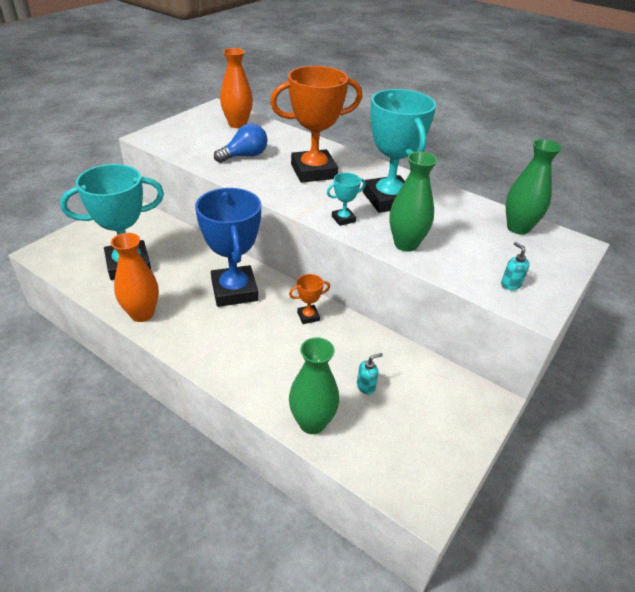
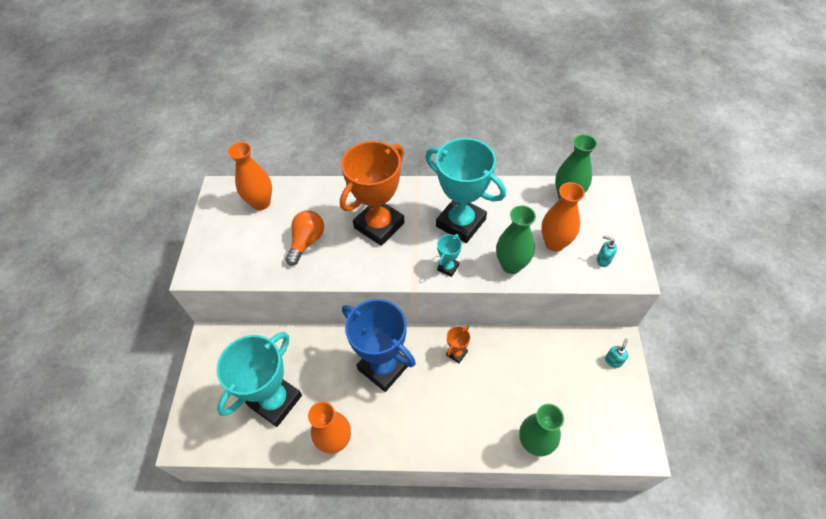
camera: 30 degrees left, 15 degrees up
blue light bulb [214,123,268,163] -> orange light bulb [285,210,324,266]
turquoise soap dispenser [357,353,383,395] -> turquoise soap dispenser moved to [605,339,628,368]
none -> orange vase [541,182,585,252]

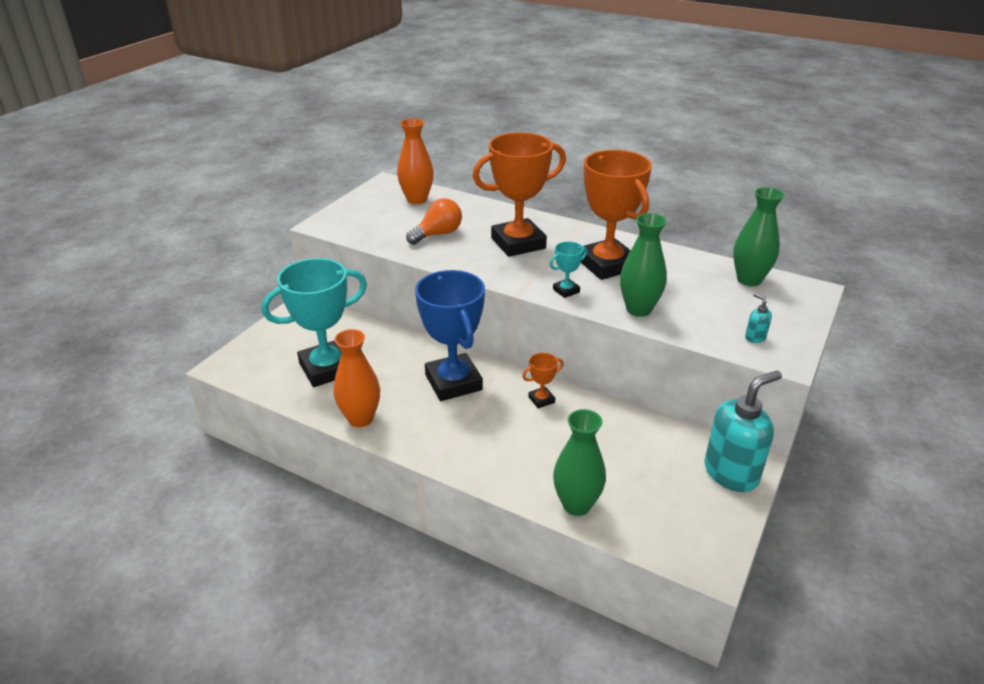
camera: 25 degrees right, 20 degrees down
turquoise trophy [426,138,506,243] -> orange trophy [581,150,652,280]
orange vase [541,182,585,252] -> none
turquoise soap dispenser [605,339,628,368] -> turquoise soap dispenser [705,371,782,492], size x2.45

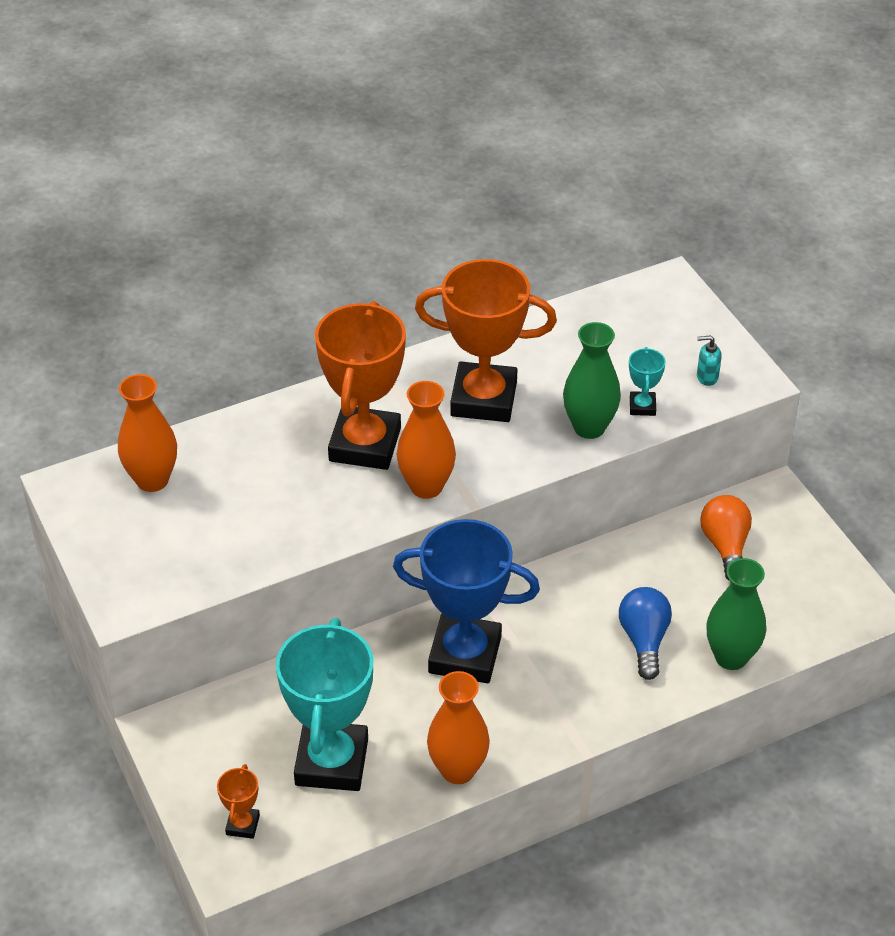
camera: 55 degrees left, 10 degrees up
orange light bulb [406,198,462,245] -> orange light bulb moved to [700,495,752,581]
orange trophy [522,353,564,408] -> orange trophy moved to [217,764,260,839]
turquoise trophy [550,241,587,298] -> turquoise trophy moved to [629,347,666,416]
turquoise soap dispenser [705,371,782,492] -> none
green vase [733,187,784,286] -> none
none -> orange vase [396,381,456,499]
none -> blue light bulb [619,587,672,680]

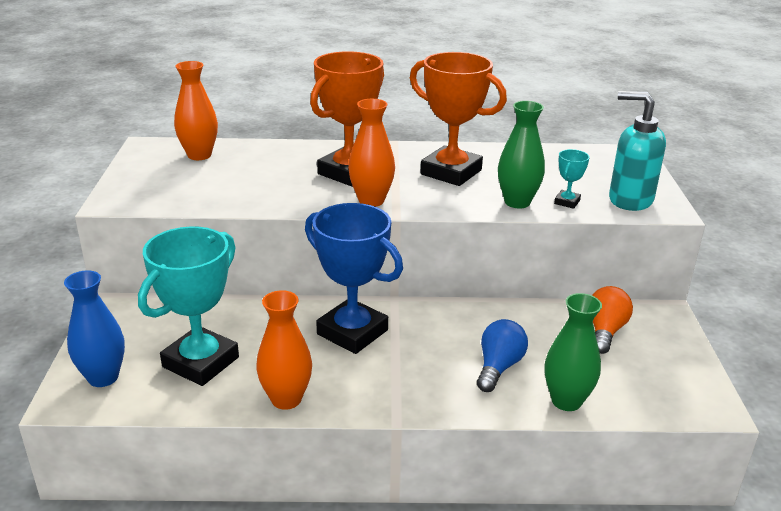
camera: 25 degrees right, 15 degrees down
orange trophy [217,764,260,839] -> blue vase [64,271,125,387]
turquoise soap dispenser [697,335,722,386] -> turquoise soap dispenser [609,91,666,211], size x2.45

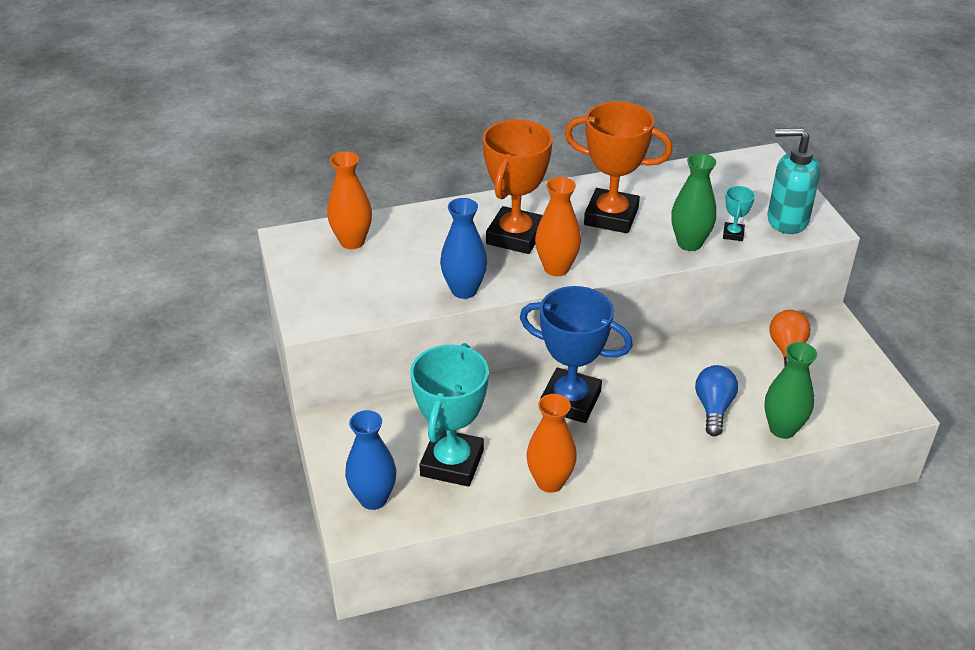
camera: 15 degrees left, 10 degrees up
none -> blue vase [440,198,487,299]

